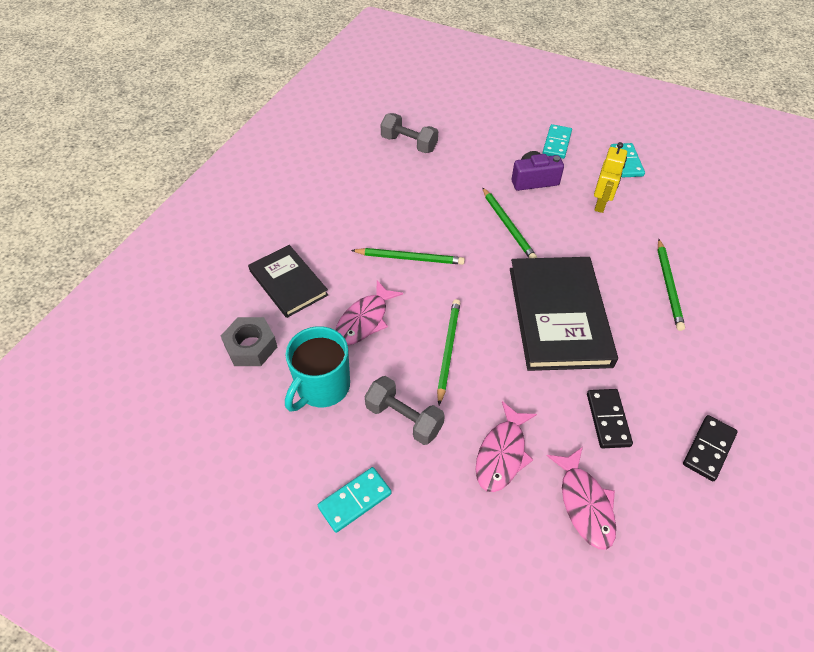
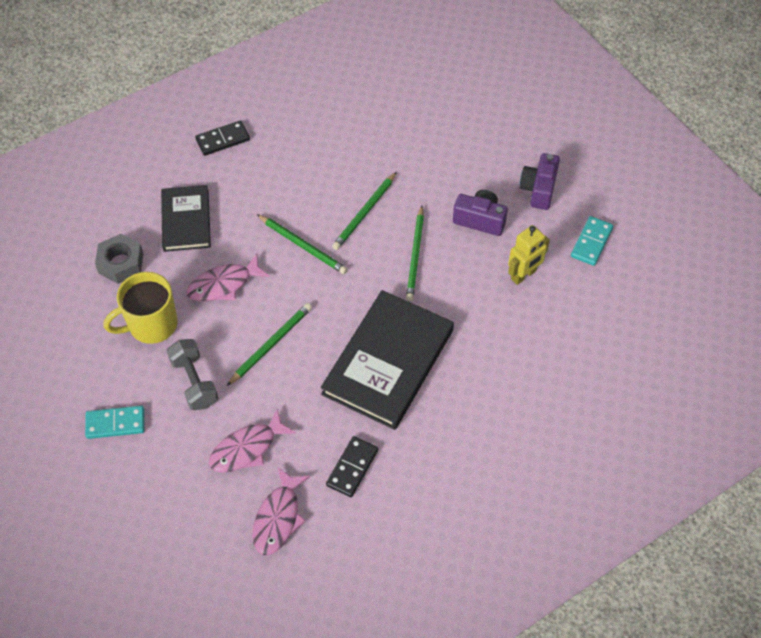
camera: 30 degrees right, 5 degrees up
turquoise mug [285,326,350,412] -> yellow mug [104,272,178,344]
grey dumbbell [381,113,438,153] -> none
turquoise domino [542,124,572,159] -> purple camera [519,153,560,210]
green pencil [657,239,685,331] -> green pencil moved to [332,172,397,250]
black domino [683,415,738,481] -> black domino moved to [195,120,250,156]

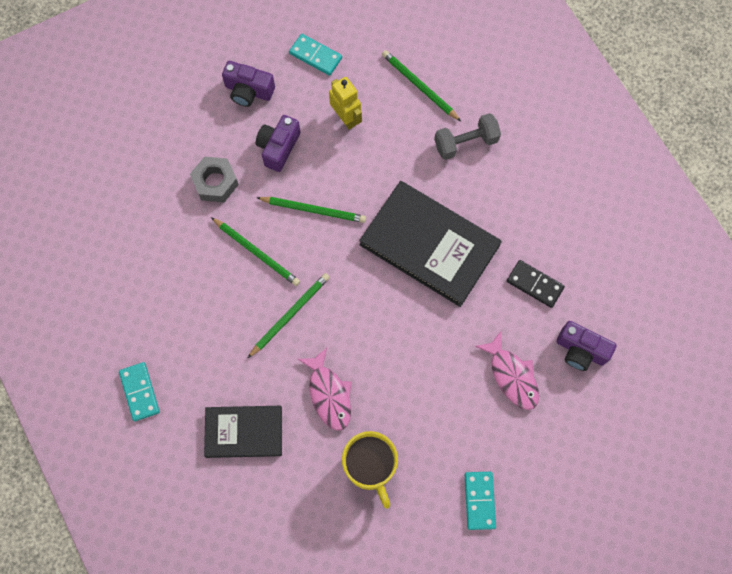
camera: 85 degrees left, 15 degrees up
grey nut [95,234,143,284] -> grey nut moved to [190,157,239,202]
grey dumbbell [167,339,218,410] -> grey dumbbell moved to [434,113,501,160]
black domino [195,120,250,156] -> turquoise domino [119,362,160,421]
green pencil [227,303,312,386] -> green pencil moved to [382,50,461,121]
pink fish [253,467,310,555] -> purple camera [556,321,617,371]

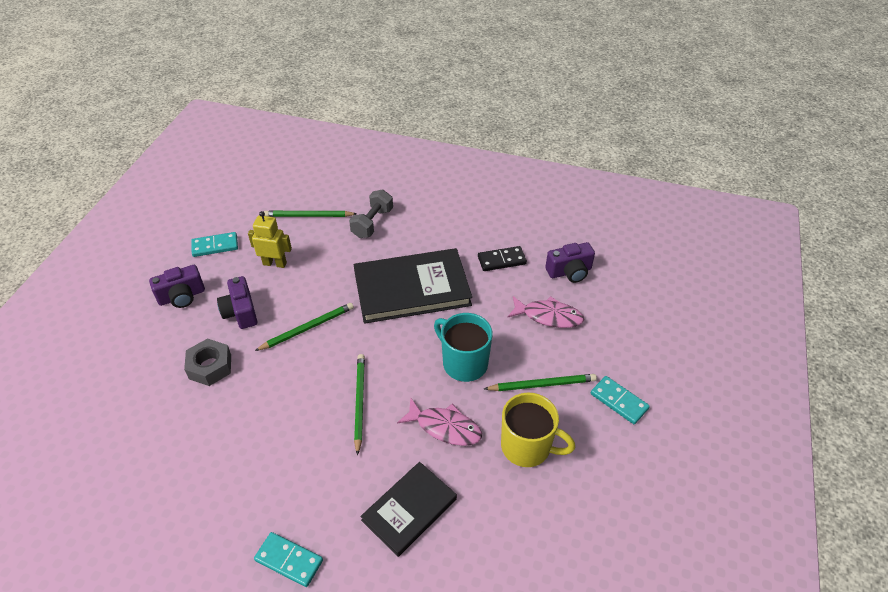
camera: 45 degrees left, 25 degrees down
green pencil [211,217,300,286] -> green pencil moved to [484,374,597,391]
none -> turquoise mug [434,313,493,382]

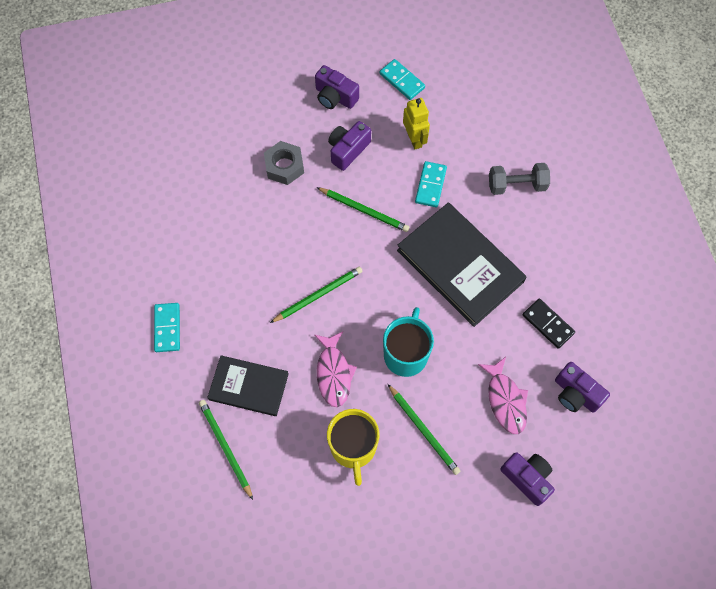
camera: 60 degrees right, 20 degrees up
green pencil [264,211,357,217] -> green pencil moved to [199,400,253,500]
turquoise domino [591,376,650,424] -> turquoise domino moved to [415,161,447,207]
none -> purple camera [500,452,555,506]

